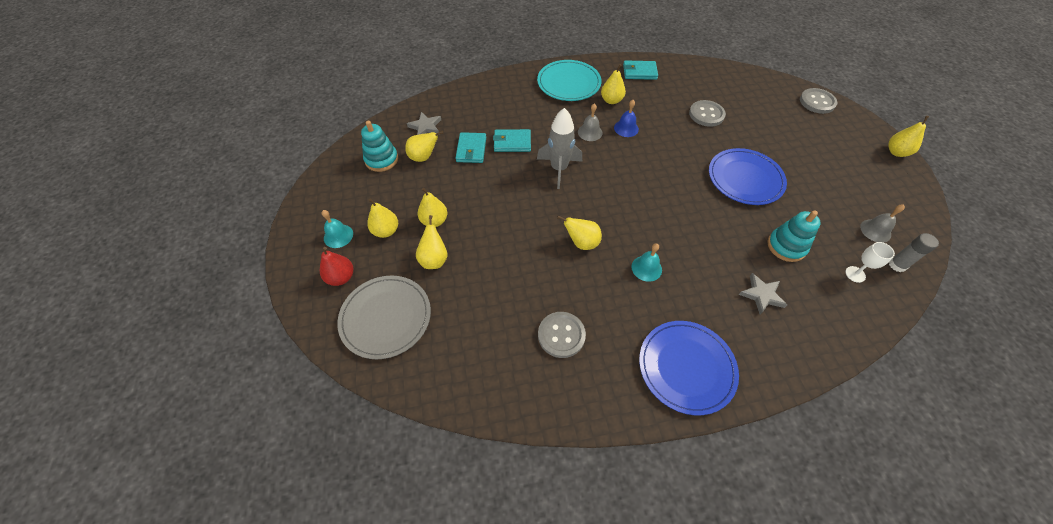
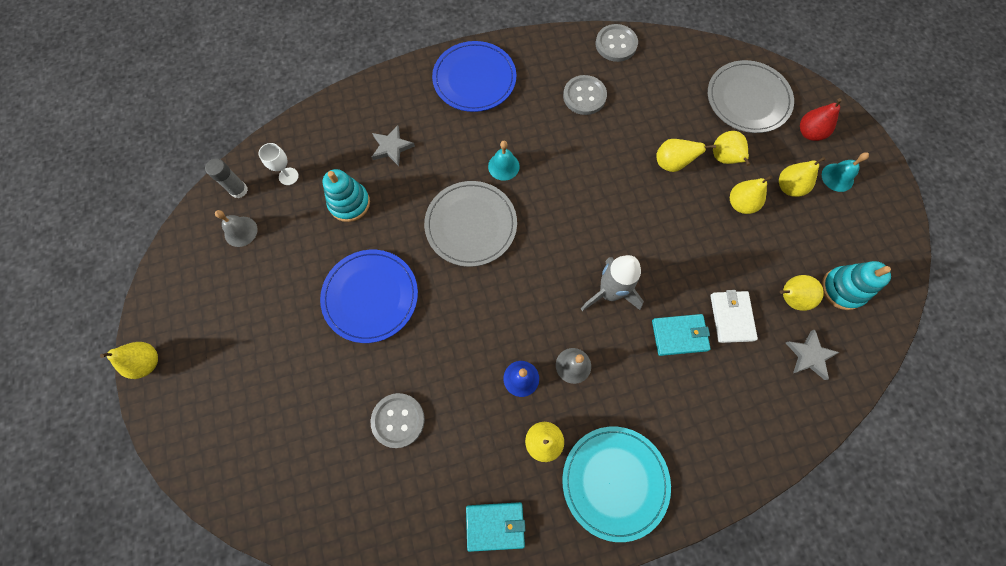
camera: 175 degrees right, 15 degrees up
turquoise wallet [456,132,486,163] -> white wallet [710,290,758,343]
yellow pear [557,215,602,250] -> yellow pear moved to [656,139,716,172]
grey button [800,88,837,114] -> grey button moved to [596,24,638,62]
none -> grey plate [424,181,517,267]

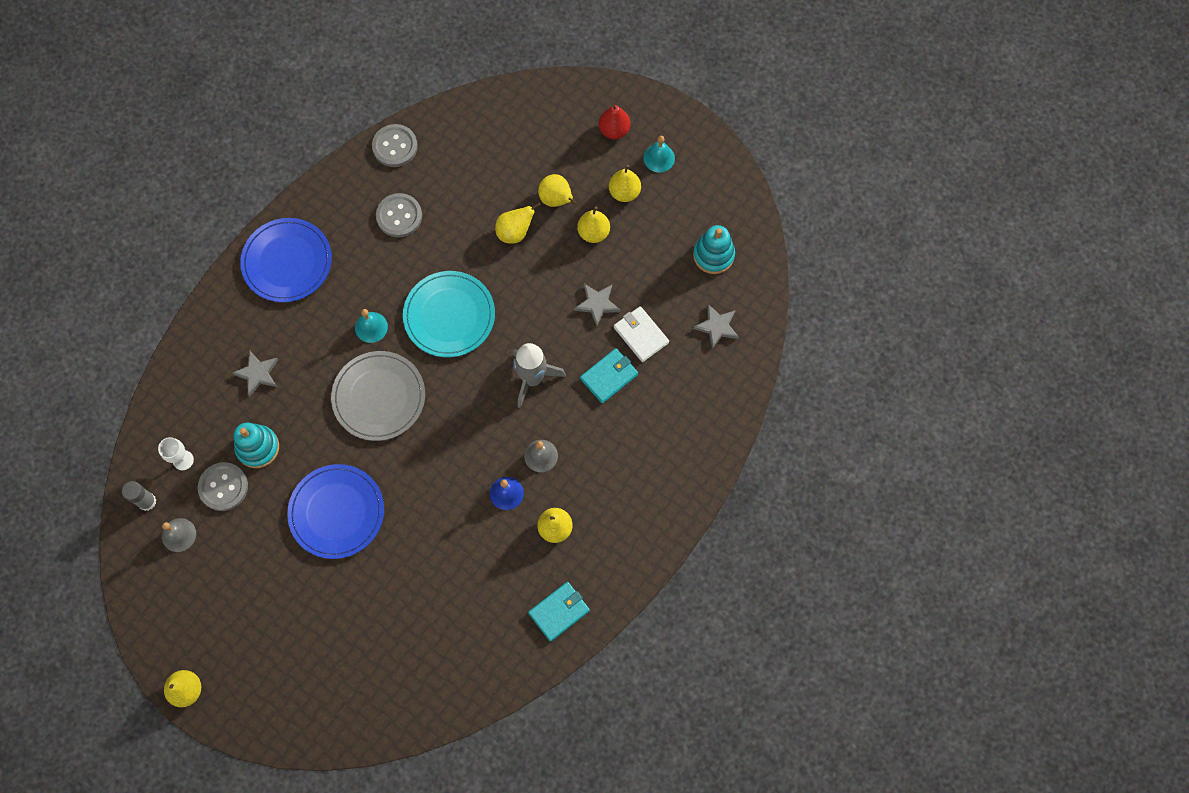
camera: 35 degrees left, 0 degrees up
grey button [371,393,425,448] -> grey button moved to [198,462,248,511]
turquoise plate [562,427,671,542] -> turquoise plate moved to [403,271,495,357]
grey plate [708,60,794,133] -> none
yellow pear [780,275,824,311] -> none
none -> grey star [574,284,620,326]

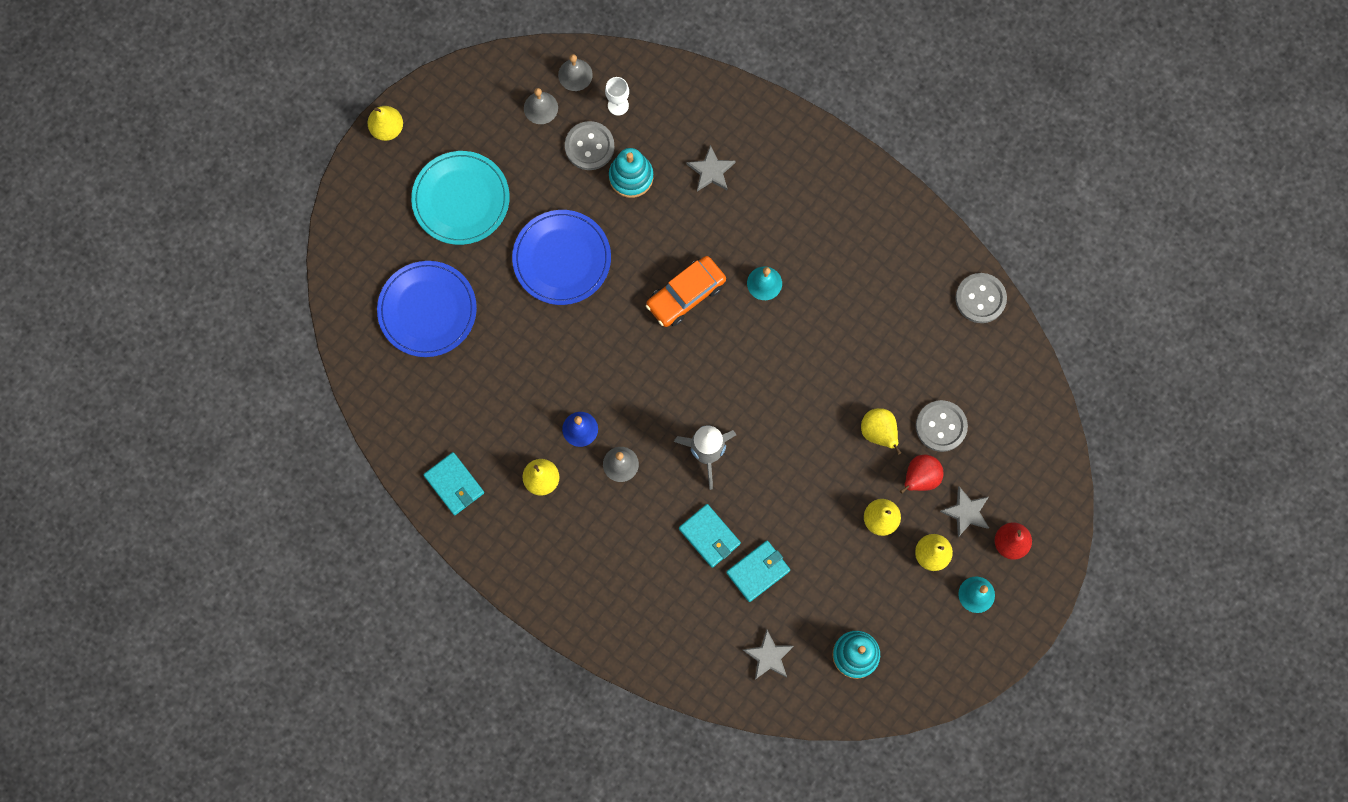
camera: 90 degrees right, 5 degrees up
grey glue stick [122,481,156,511] -> grey bell [558,54,593,91]
blue plate [240,218,332,302] -> blue plate moved to [377,261,477,357]
grey plate [331,351,425,441] -> orange car [646,256,726,327]
grey button [376,193,422,237] -> grey button moved to [916,400,968,452]
turquoise plate [403,271,495,357] -> turquoise plate moved to [411,151,510,245]
yellow pear [538,174,576,207] -> red pear [900,454,944,494]
grey star [574,284,620,326] -> grey star moved to [940,486,989,537]
white wallet [614,306,669,362] -> turquoise wallet [726,541,790,602]

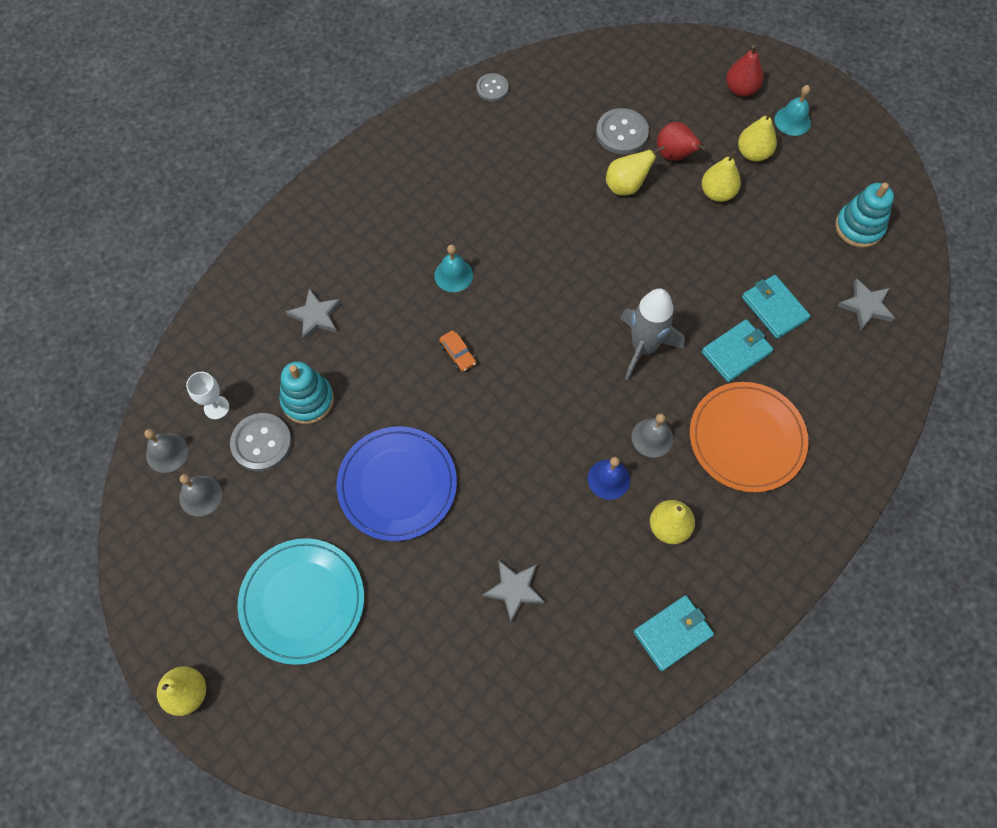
camera: 85 degrees left, 10 degrees down
blue plate [377,261,477,357] -> none
orange car [646,256,726,327] -> orange car [439,330,476,372], size x0.48
grey star [940,486,989,537] -> grey star moved to [482,561,545,622]
grey button [955,273,1007,323] -> grey button [477,73,509,101], size x0.63
none -> orange plate [690,382,809,492]

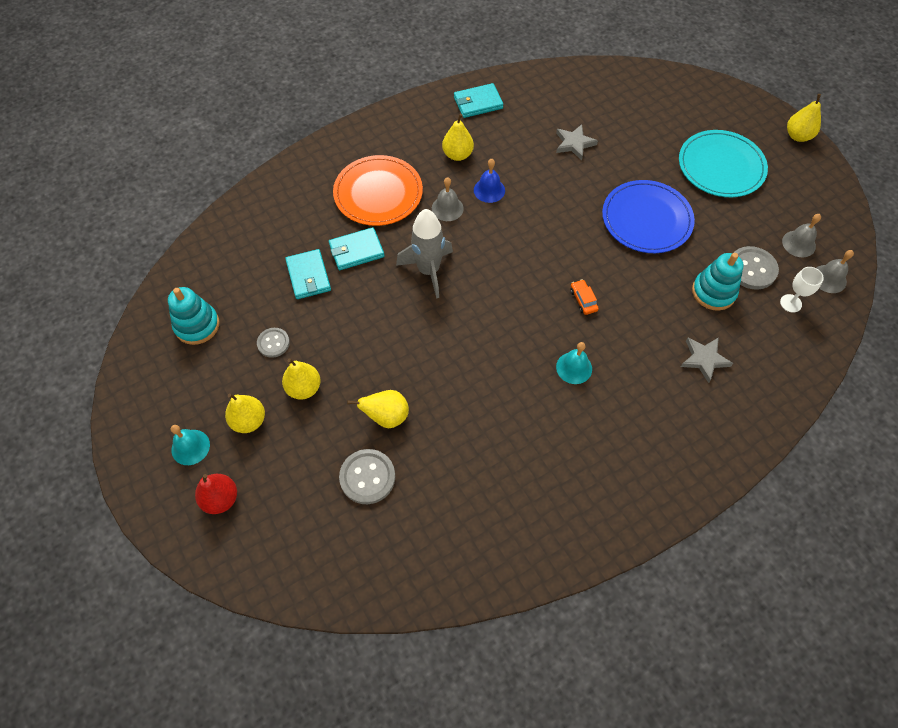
camera: 165 degrees left, 5 degrees down
grey button [477,73,509,101] -> grey button moved to [257,328,290,358]
red pear [657,122,707,161] -> none
grey star [837,278,895,330] -> none

